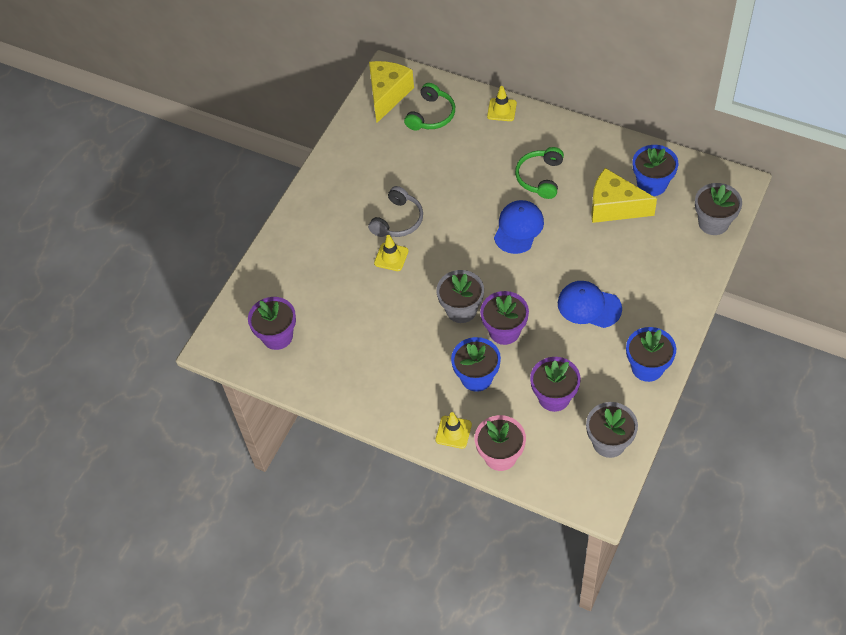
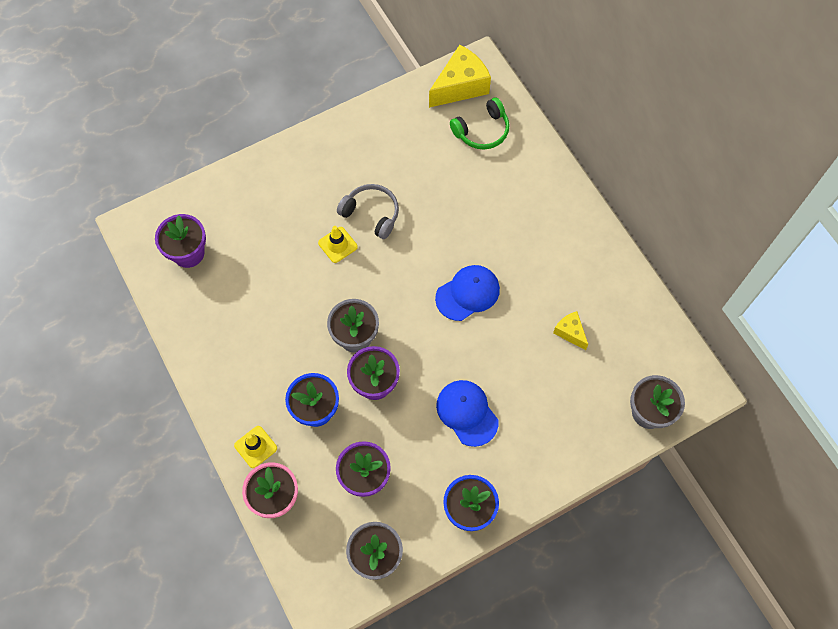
camera: 30 degrees right, 10 degrees up
grey headphones [368,186,423,237] -> grey headphones turned 120 degrees counterclockwise [337,184,399,239]
yellow traffic cone [487,86,517,121] -> none
green headphones [515,147,564,199] -> none
yellow cheese [591,168,657,223] -> yellow cheese [553,311,588,350], size x0.53
blue flower pot [633,145,679,196] -> none

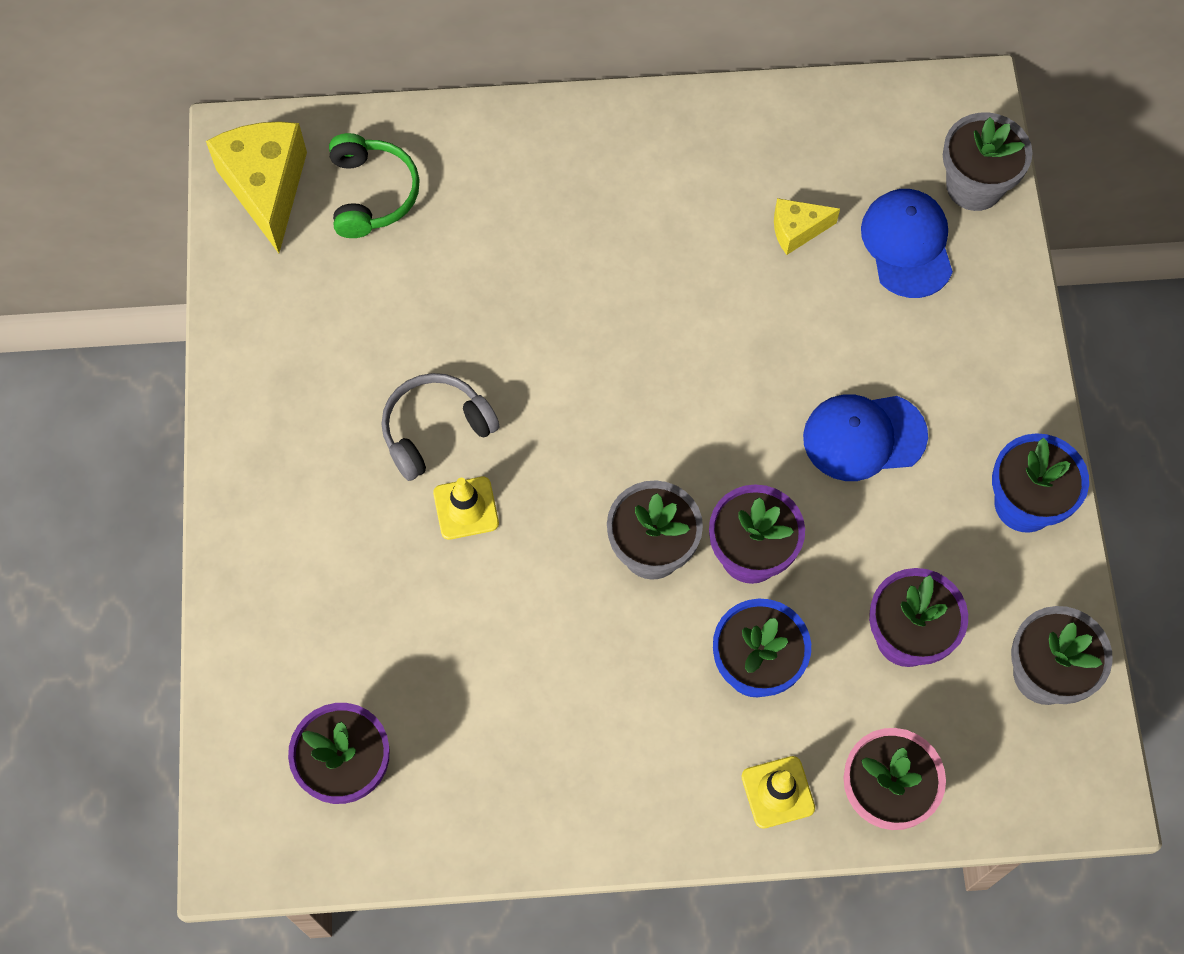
camera: 65 degrees left, 0 degrees up
blue cap [435,265,500,321] -> blue cap moved to [861,189,953,298]

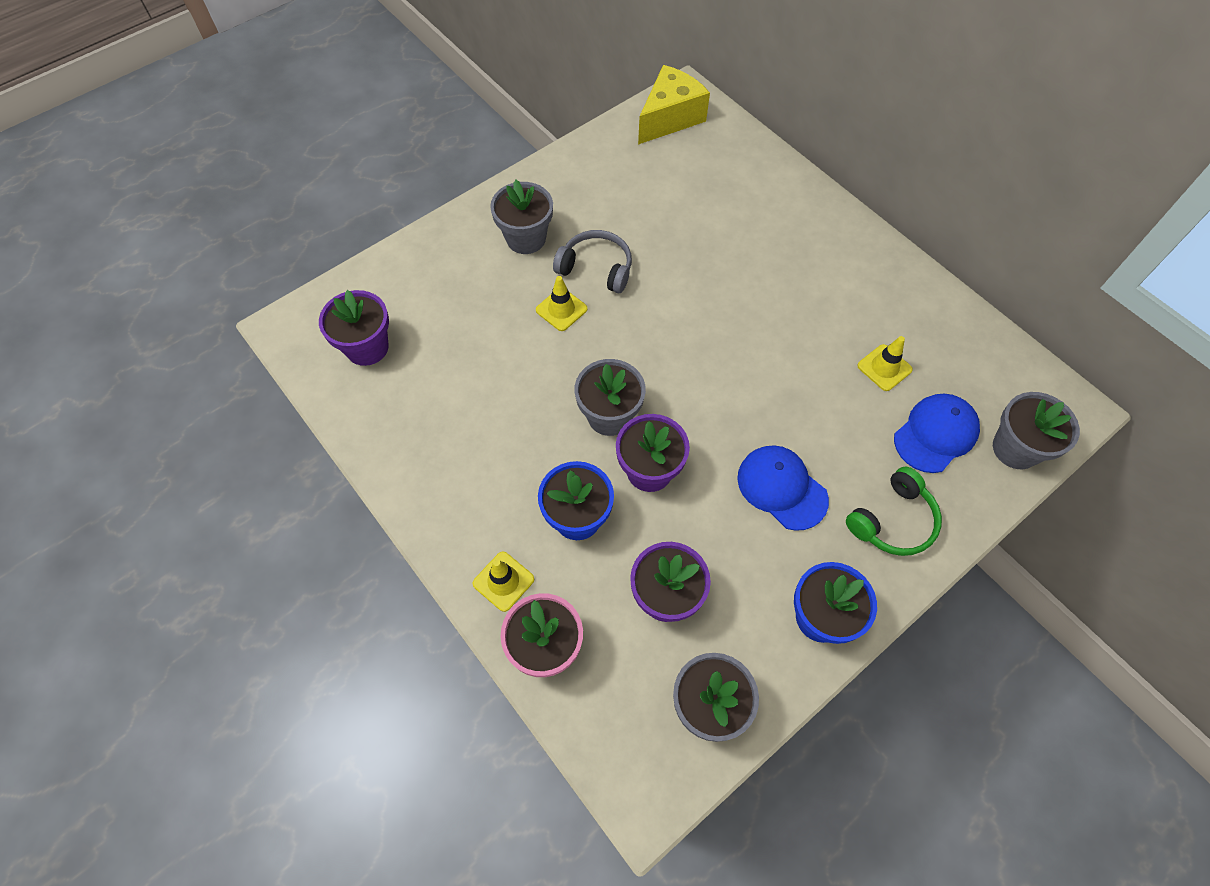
camera: 55 degrees right, 5 degrees down
green headphones [329,133,420,238] -> green headphones moved to [846,467,942,556]
yellow cheese [774,198,840,255] -> yellow traffic cone [857,336,913,391]
none -> grey flower pot [490,180,553,254]

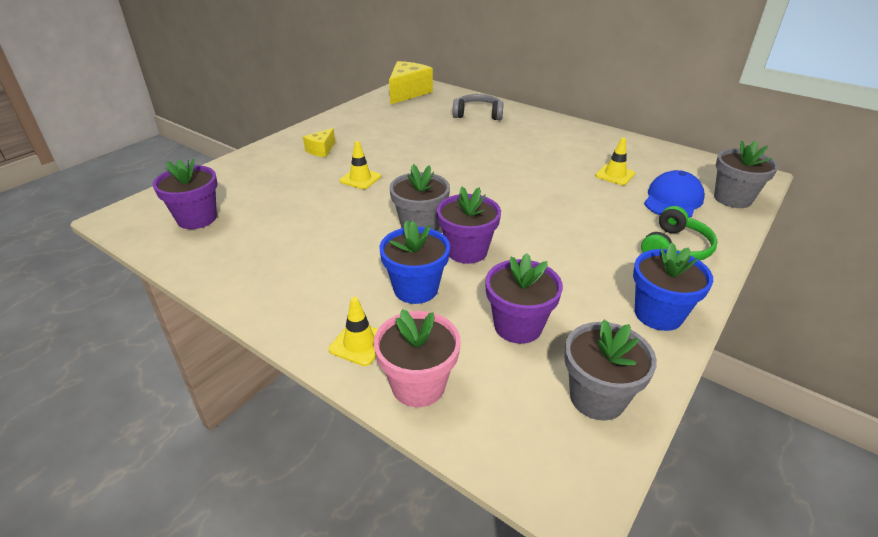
camera: 15 degrees left, 25 degrees down
grey flower pot [490,180,553,254] -> yellow cheese [303,128,335,157]
grey headphones [553,230,632,293] -> grey headphones moved to [452,94,504,120]
blue cap [737,445,829,531] -> none

